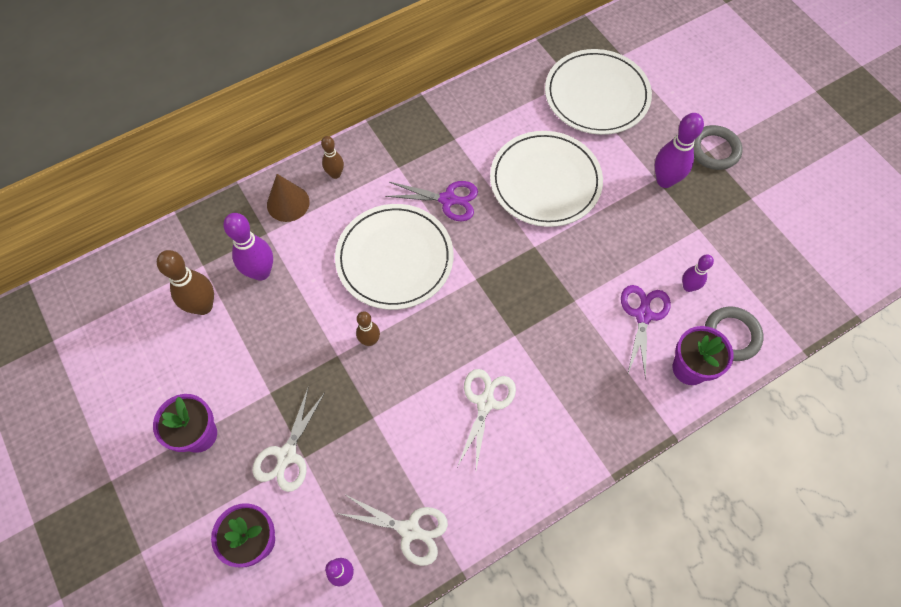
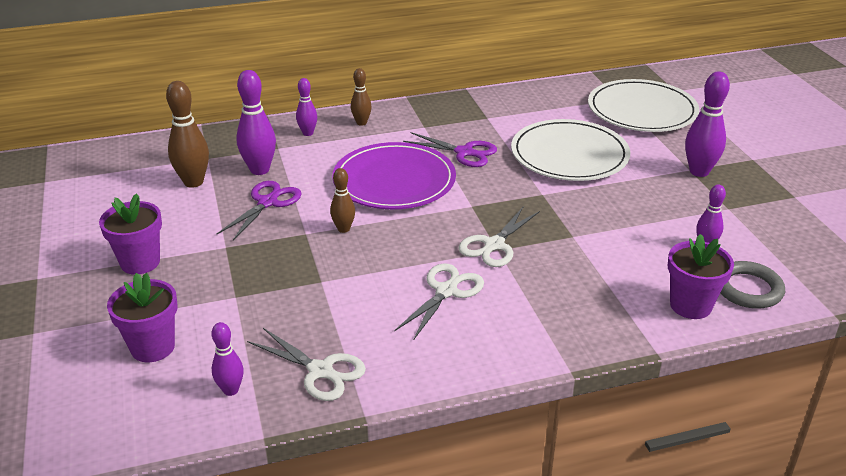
camera: 15 degrees right, 30 degrees down
white scissors [252,386,325,492] -> white scissors moved to [458,206,540,267]
brown cone [267,174,310,222] -> purple bowling pin [296,78,317,136]
white plate [335,204,453,310] -> purple plate [332,142,456,209]
purple scissors [621,285,671,380] -> purple scissors moved to [217,181,301,240]
grey ring [693,125,743,170] -> none

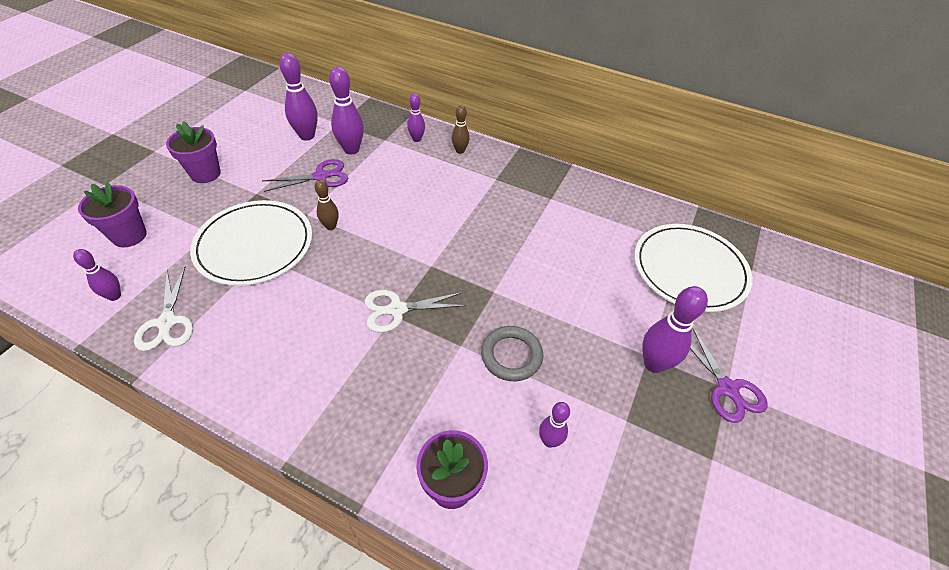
camera: 40 degrees right, 15 degrees up
brown bowling pin [166,81,209,188] -> purple bowling pin [279,53,318,141]
purple plate [332,142,456,209] -> none
white scissors [394,263,484,341] -> none
purple scissors [403,132,497,167] -> purple scissors moved to [690,327,767,423]
white plate [511,119,630,181] -> white plate moved to [190,200,312,286]
grey ring [720,261,785,309] -> grey ring moved to [481,326,543,381]

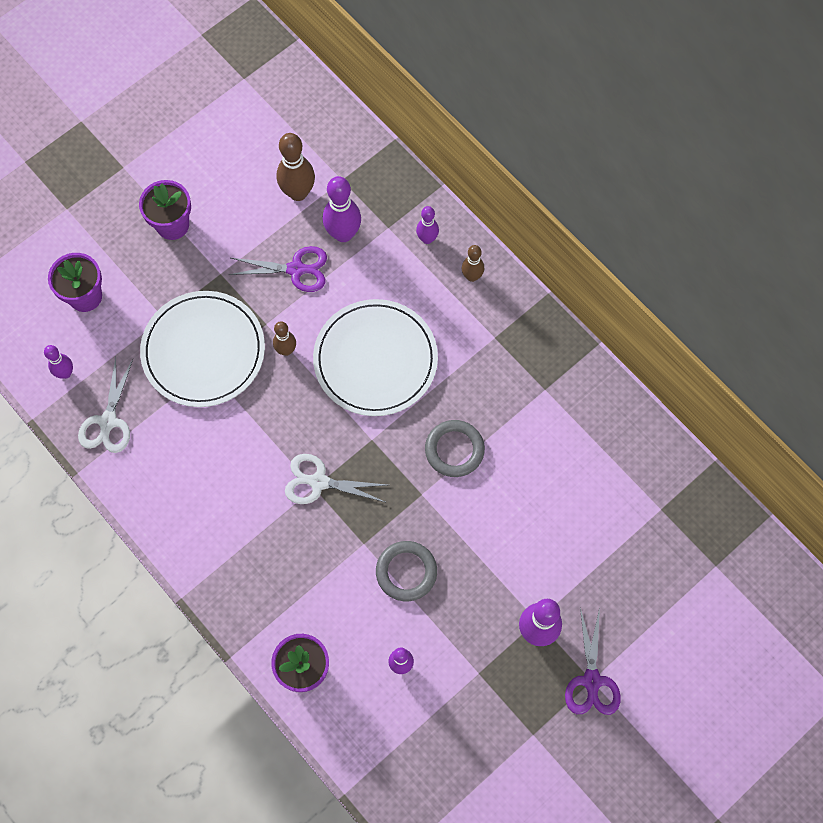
camera: 25 degrees right, 20 degrees up
purple bowling pin [279,53,318,141] -> brown bowling pin [277,133,315,201]
white plate [634,224,753,312] -> white plate moved to [313,299,438,416]
none -> grey ring [425,420,485,477]

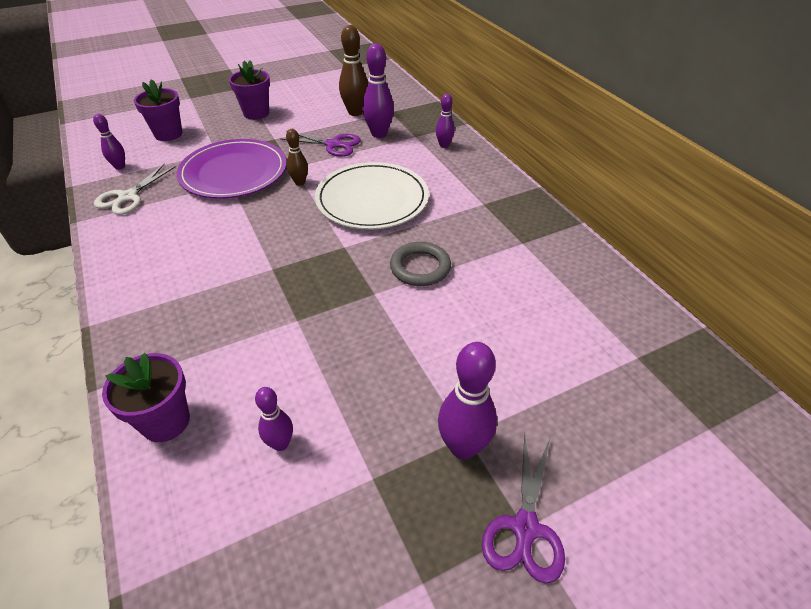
camera: 15 degrees right, 25 degrees down
white plate [140,291,265,407] -> purple plate [176,139,287,199]
white scissors [285,454,387,504] -> none
grey ring [376,541,437,601] -> none
brown bowling pin [462,245,484,282] -> none

